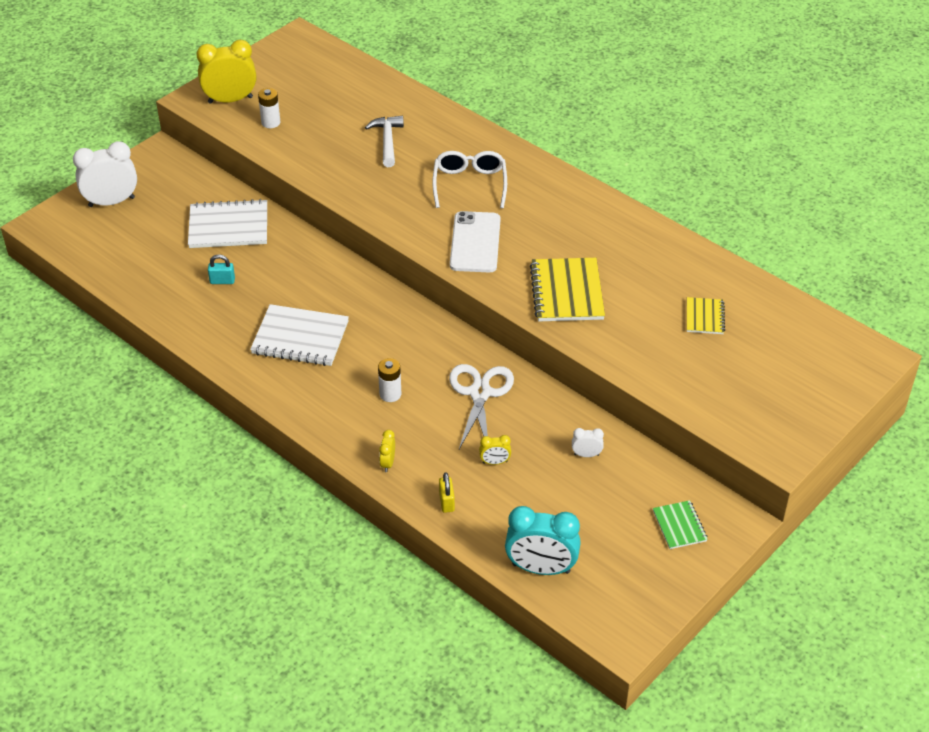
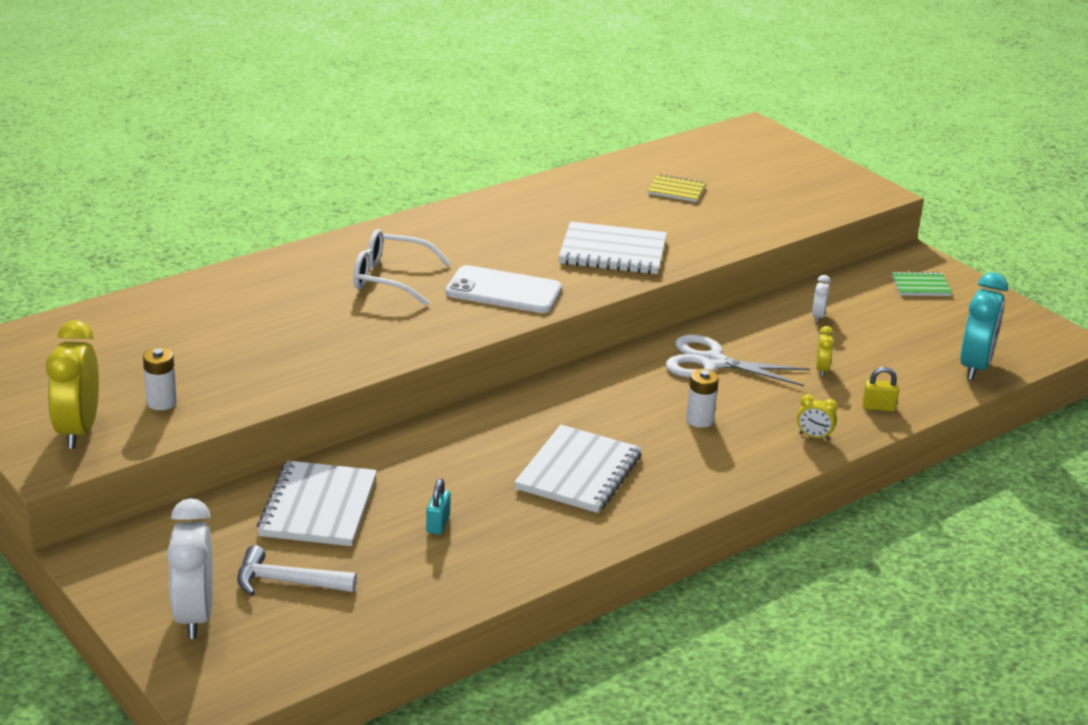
camera: 80 degrees left, 15 degrees down
white hammer [365,116,404,167] -> white hammer moved to [237,545,357,596]
yellow notebook [530,258,605,321] -> white notebook [559,221,667,274]

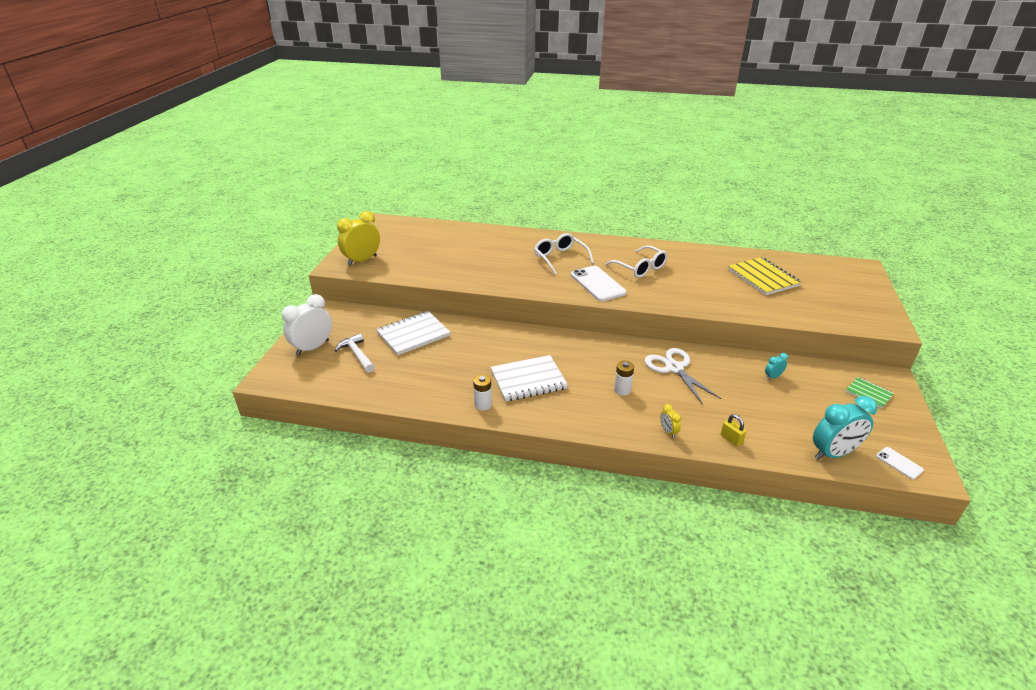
camera: 50 degrees right, 5 degrees up
white battery [143,347,177,410] -> white battery moved to [473,375,492,411]
turquoise padlock [426,478,451,535] -> none
white notebook [559,221,667,274] -> none
yellow notebook [648,174,706,202] -> yellow notebook [728,257,802,295], size x1.83
white clock [812,275,831,323] -> turquoise clock [765,353,788,380]
yellow clock [816,326,834,377] -> none
none -> white glasses [605,245,668,278]
none -> white phone [876,447,924,479]

